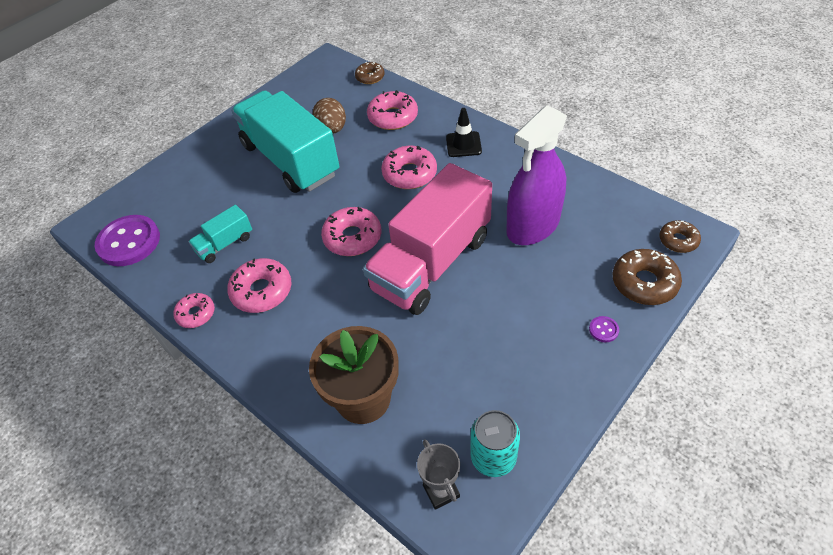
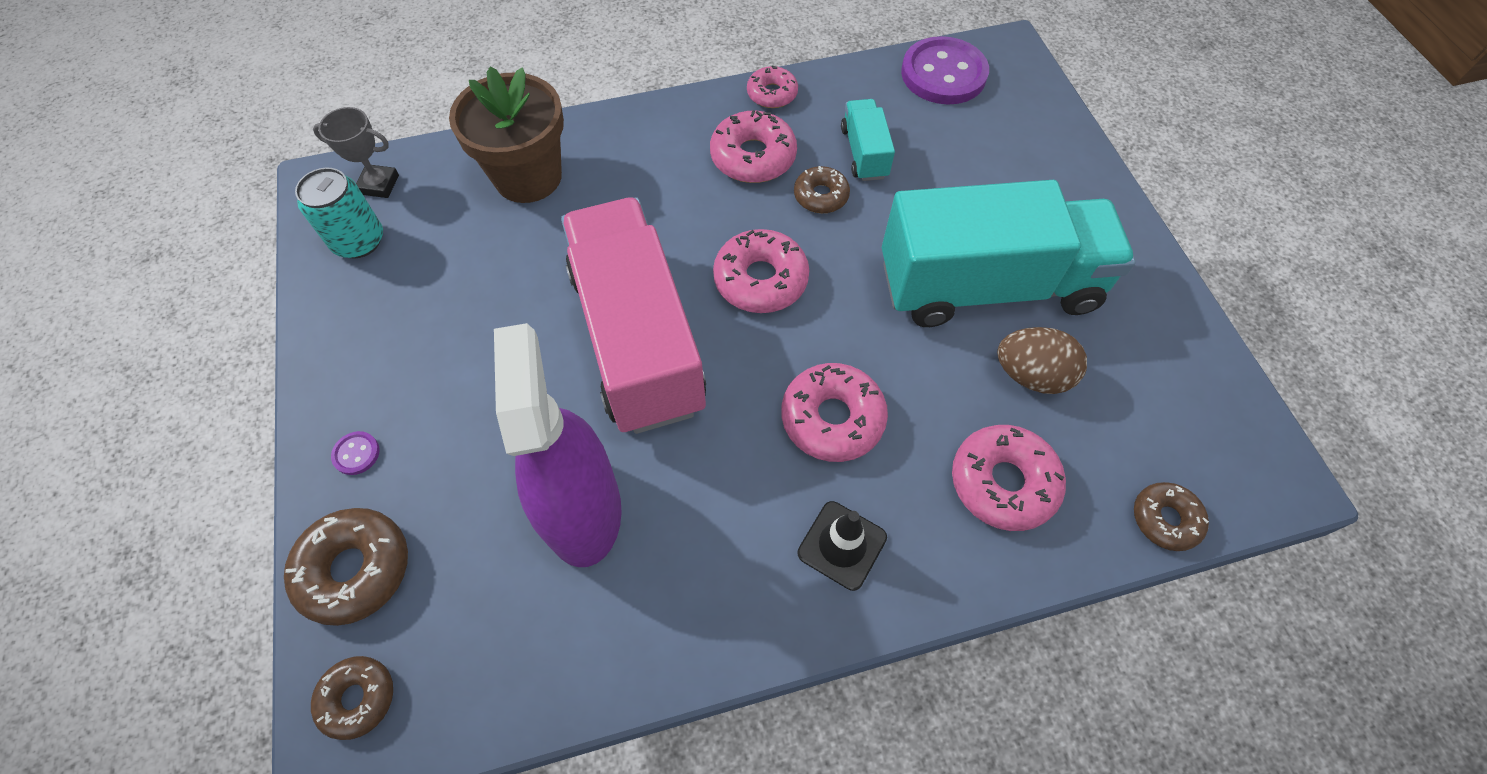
camera: 120 degrees right, 10 degrees up
none -> brown donut [794,166,850,213]

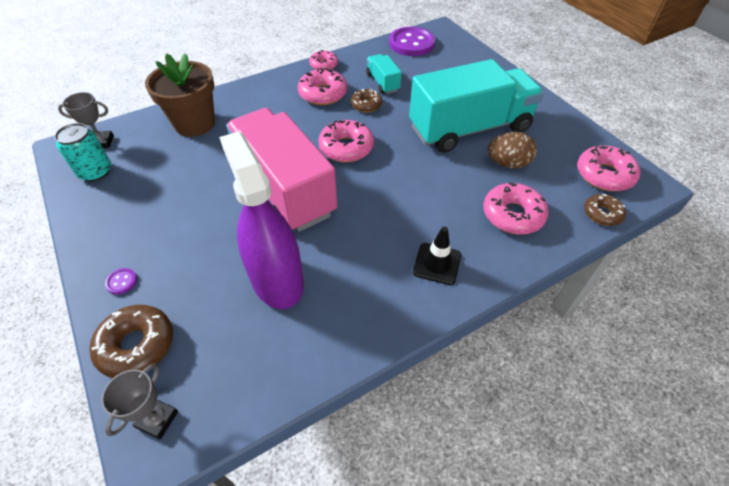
camera: 15 degrees left, 10 degrees down
brown donut [311,656,393,740] -> grey trophy [101,364,178,439]
pink donut [782,363,888,462] -> pink donut moved to [577,145,640,191]

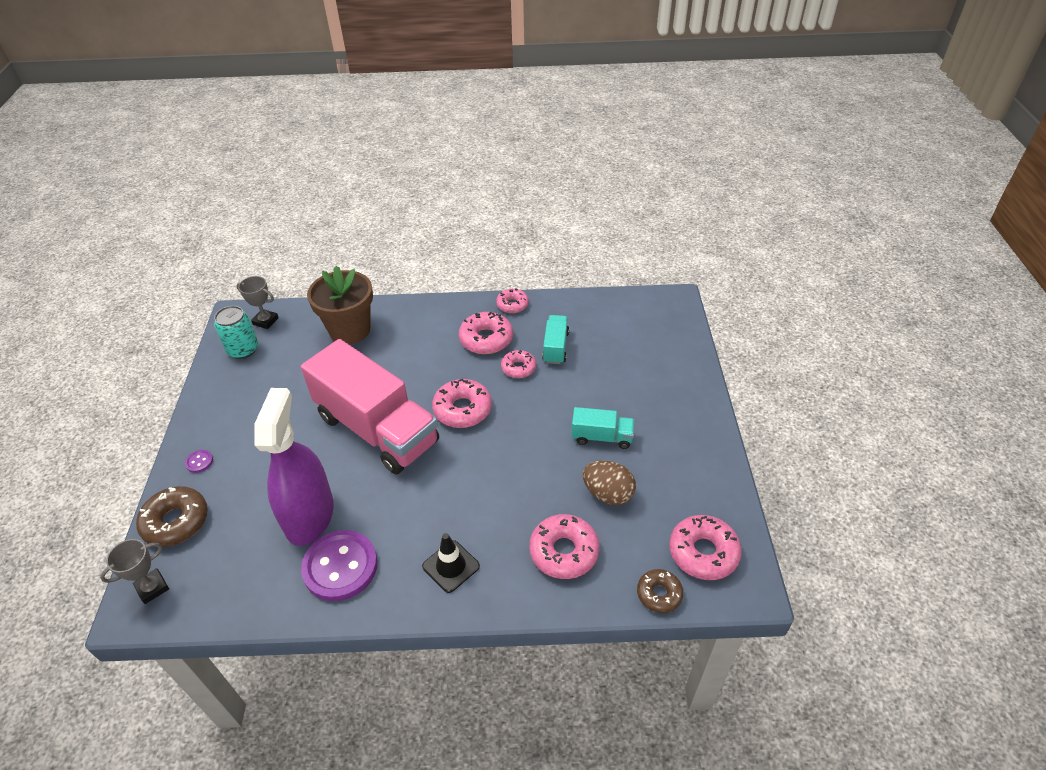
camera: 30 degrees right, 5 degrees down
pink truck [226,108,337,232] -> pink truck turned 135 degrees clockwise [301,339,439,475]
brown donut [351,89,382,112] -> pink donut [501,350,536,378]
purple button [389,27,435,56] -> purple button moved to [301,530,378,601]
turquoise truck [409,59,544,153] -> turquoise truck [571,407,635,449], size x0.44

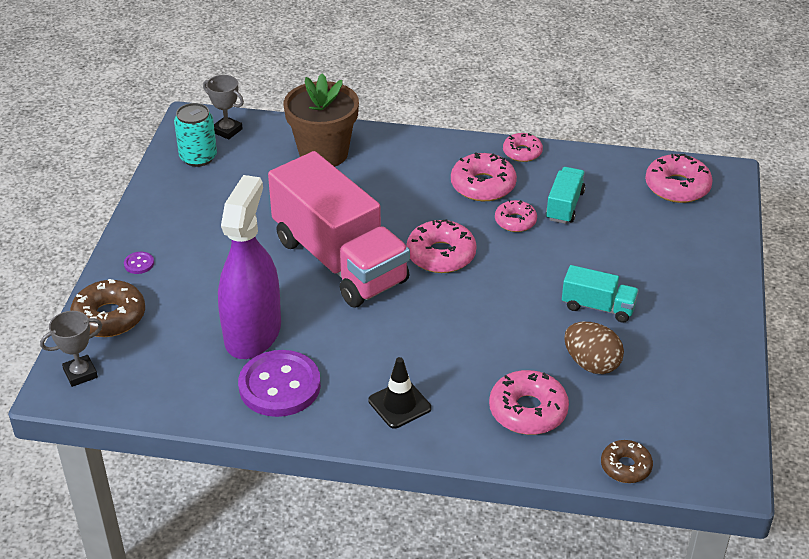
camera: 10 degrees right, 5 degrees down
pink donut [669,515,742,580] -> pink donut moved to [645,154,713,203]

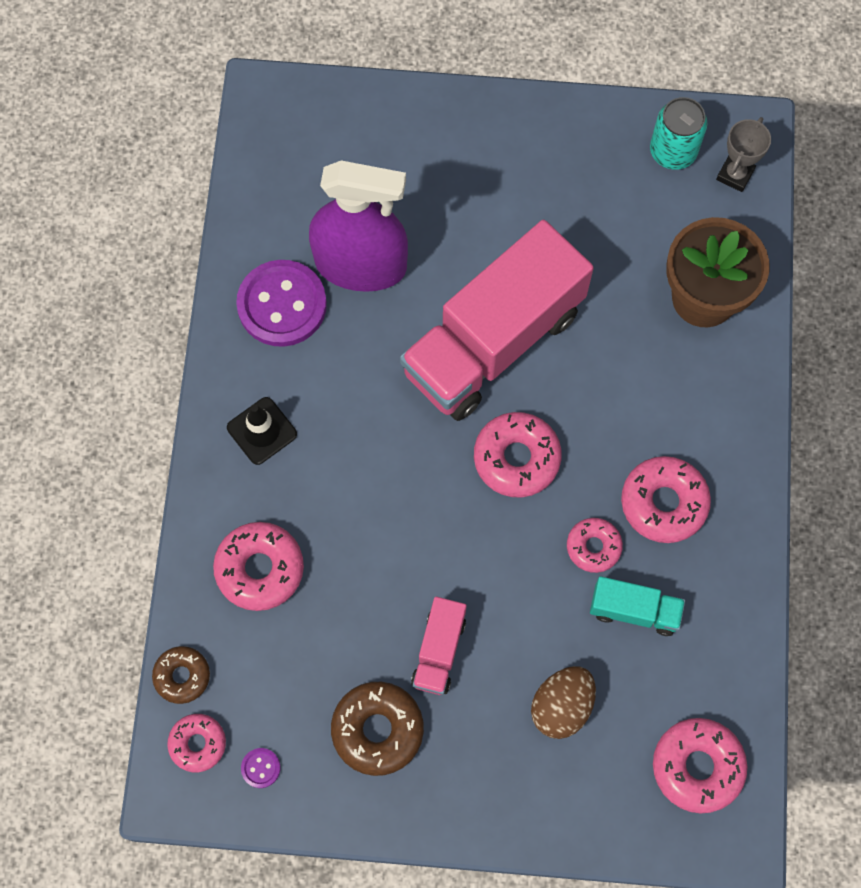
camera: 85 degrees right, 30 degrees up
grey trophy [40,311,102,387] -> none
brown donut [70,279,145,337] -> brown donut moved to [331,682,424,776]
purple button [124,252,154,274] -> purple button moved to [241,748,280,788]
pink donut [503,133,543,162] -> pink donut moved to [167,714,226,772]
turquoise truck [562,265,639,323] -> pink truck [411,597,466,695]
brown egg [564,322,624,374] -> brown egg moved to [531,666,596,739]

